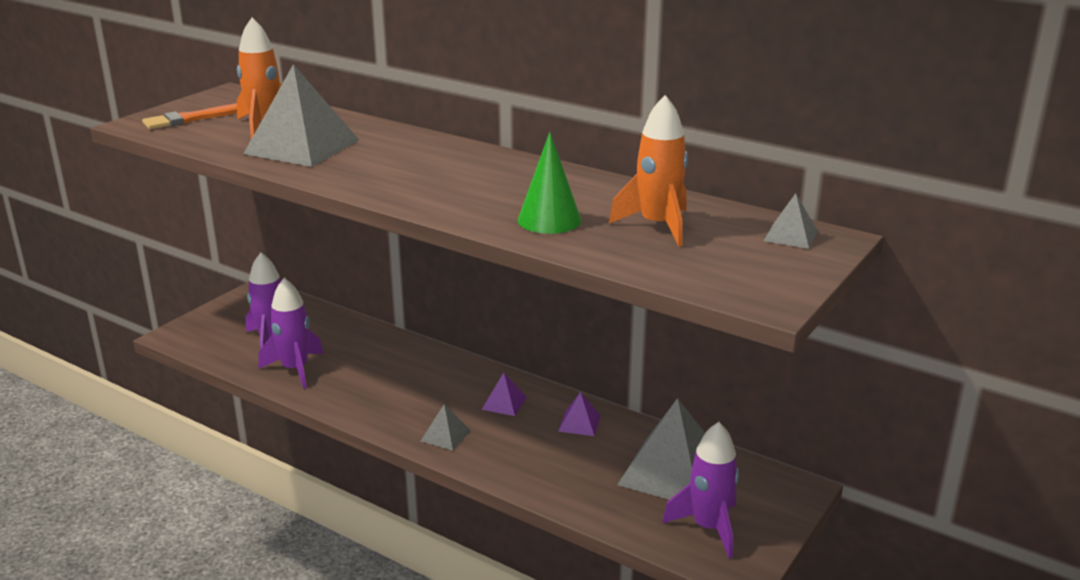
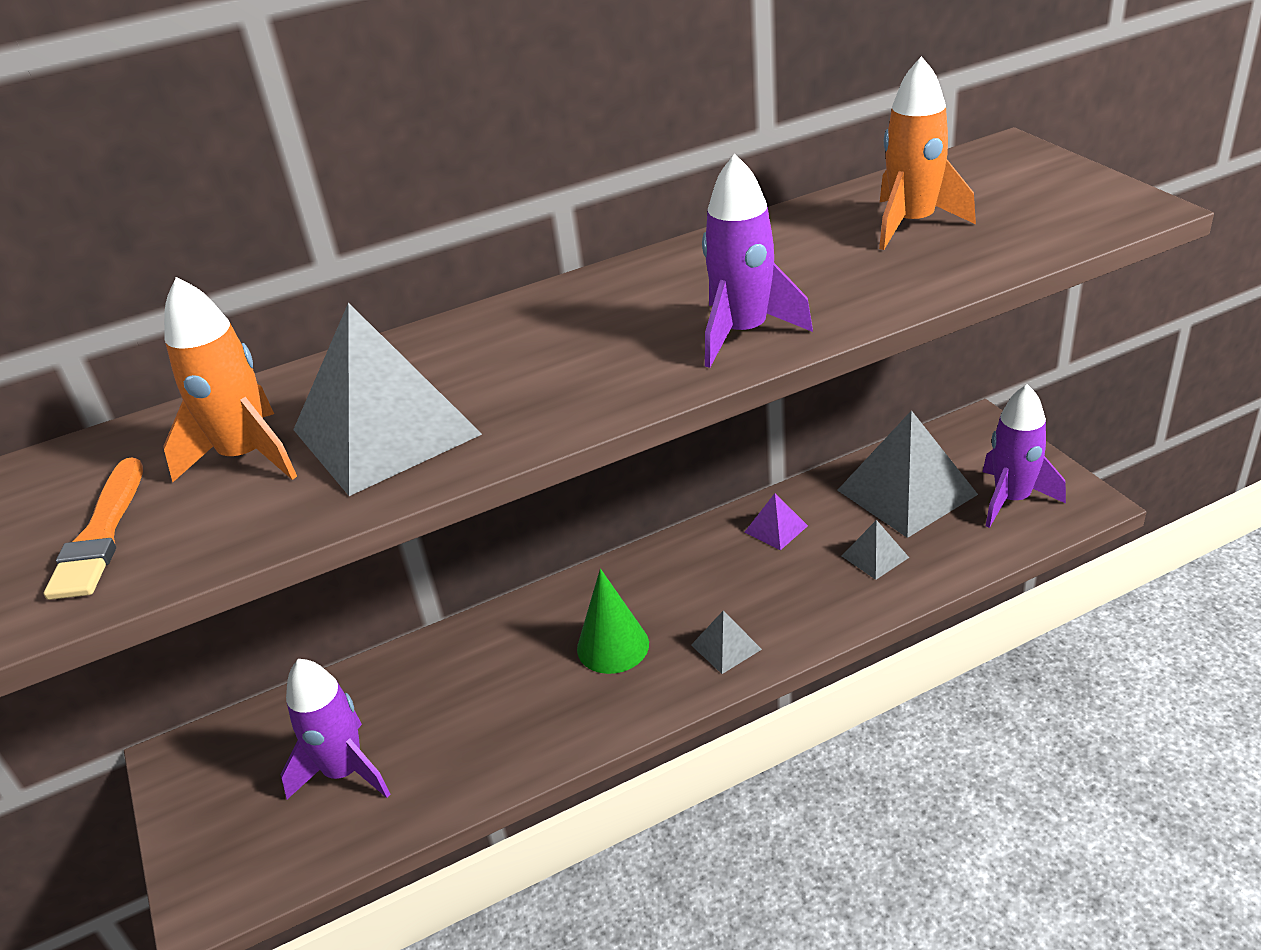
camera: 55 degrees left, 10 degrees up
purple rocket [258,278,323,389] -> purple rocket moved to [702,154,813,368]
purple pyramid [481,373,527,416] -> none
green cone [518,132,581,234] -> green cone moved to [577,569,649,674]
grey pyramid [764,193,817,249] -> grey pyramid moved to [842,520,909,580]

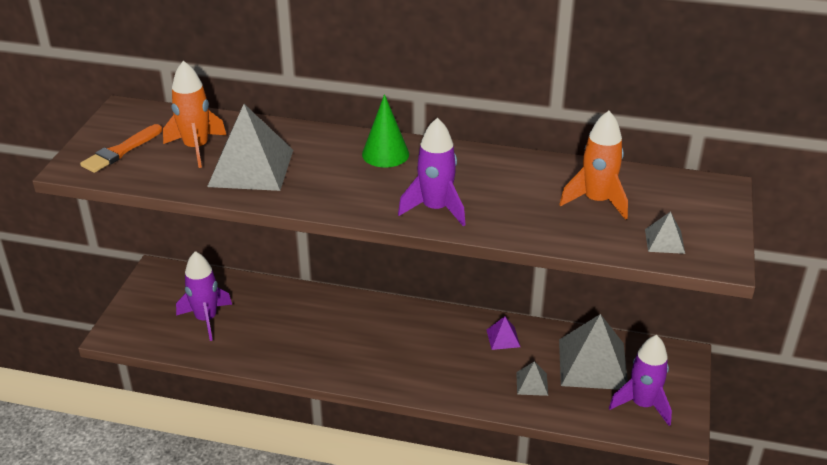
camera: 35 degrees right, 0 degrees up
green cone [577,569,649,674] -> green cone moved to [362,94,409,168]
grey pyramid [691,610,762,674] -> grey pyramid moved to [645,211,685,254]

